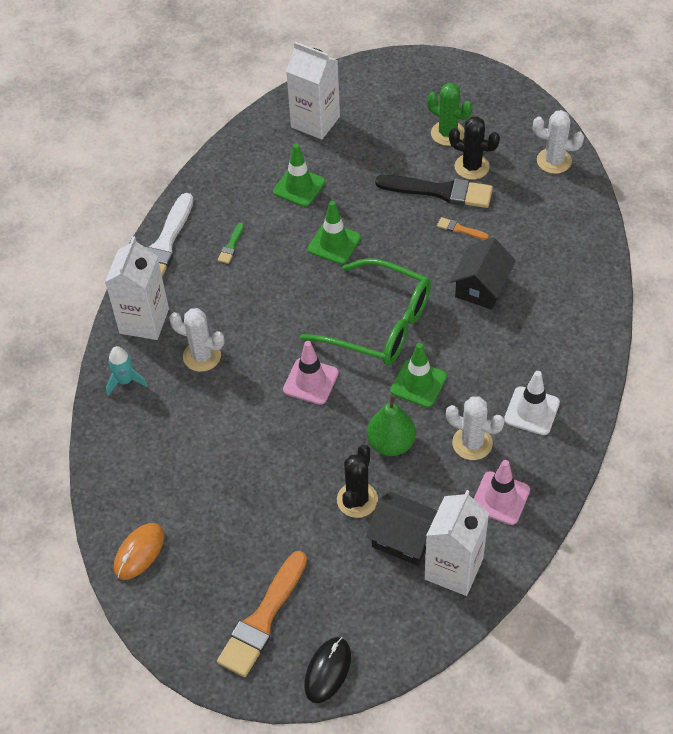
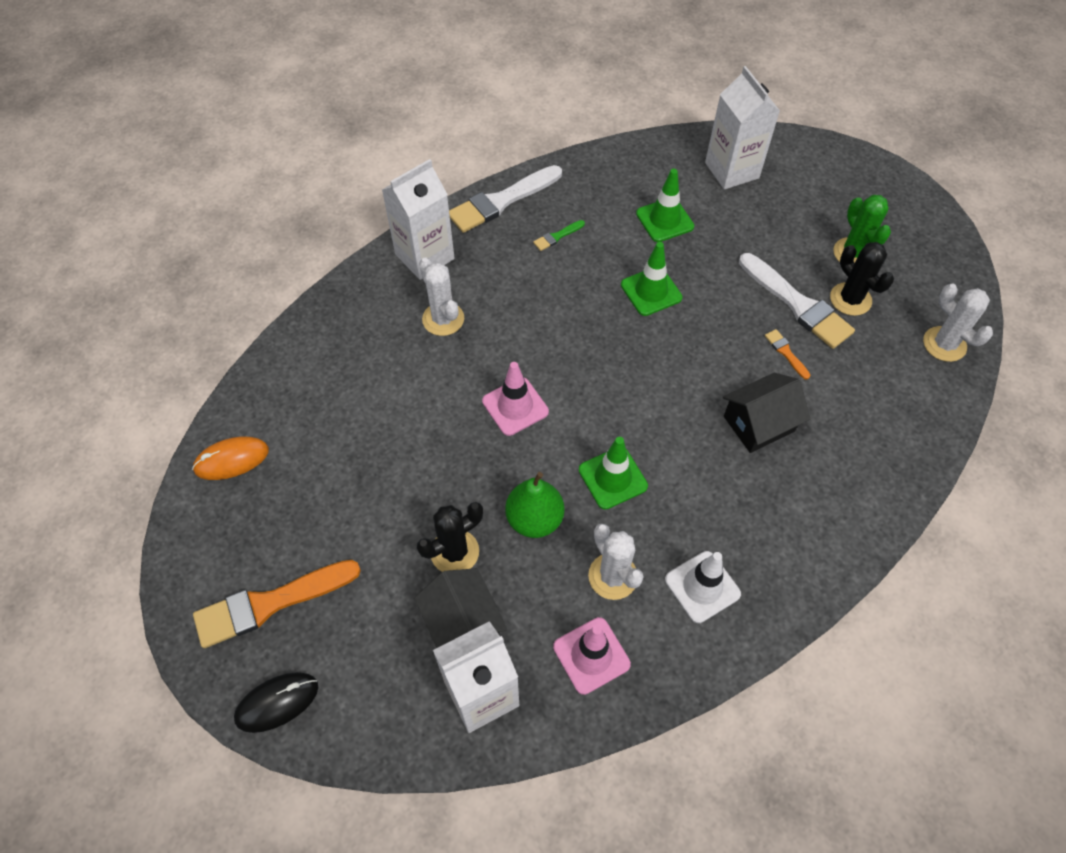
camera: 35 degrees right, 5 degrees up
turquoise rocket [106,346,148,396] -> none
green glasses [300,258,431,366] -> none
black brush [375,175,493,208] -> white brush [739,253,855,349]

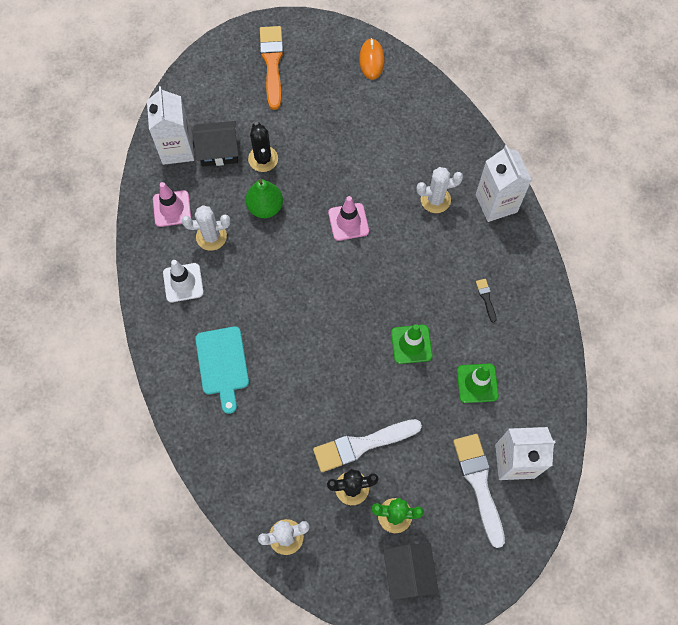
camera: 110 degrees right, 10 degrees up
black mouse [234,672,318,733] -> none
white brush [449,165,562,233] -> white brush moved to [453,434,505,548]
green brush [533,220,585,251] -> black brush [476,279,496,323]
green traffic cone [579,437,648,510] -> none
black house [723,373,810,453] -> black house moved to [384,543,439,600]
orange brush [765,329,810,379] -> none
none -> turquoise cutting board [195,326,249,414]

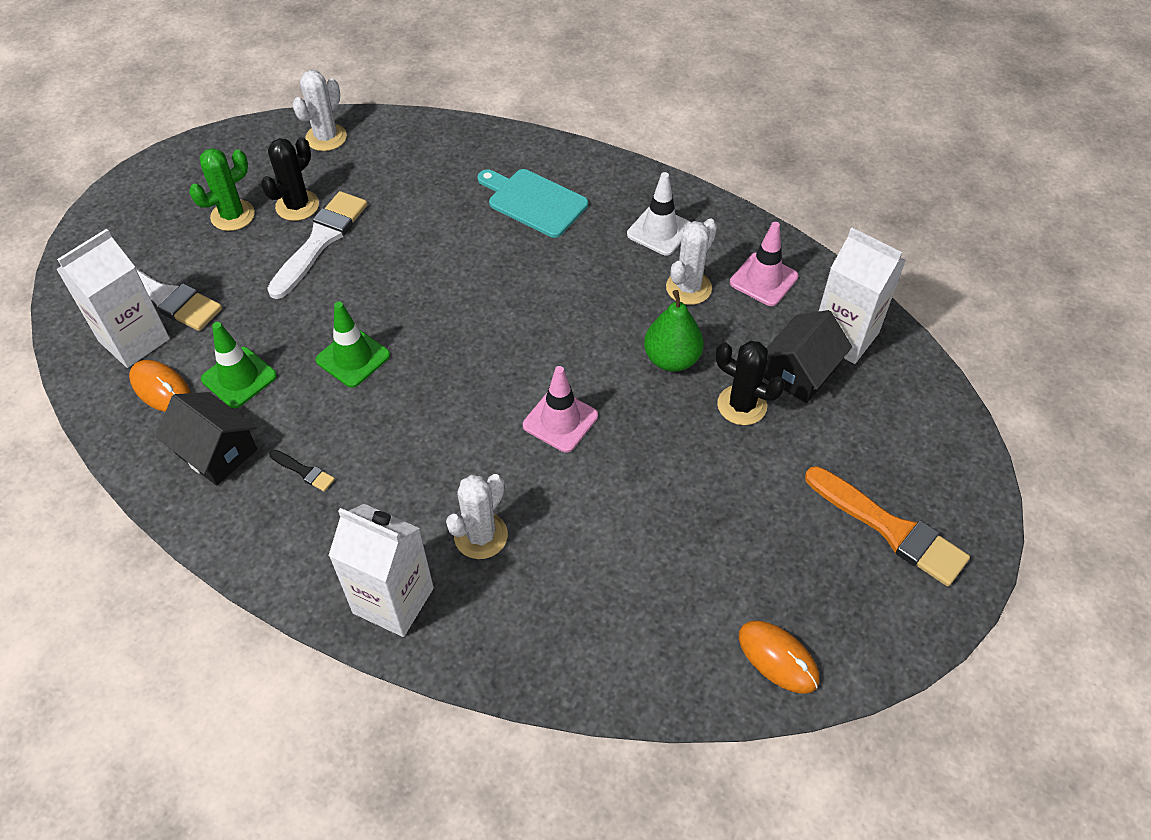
camera: 135 degrees right, 15 degrees down
black house [384,543,439,600] -> black house moved to [156,392,257,486]
none -> orange mouse [129,360,191,412]

